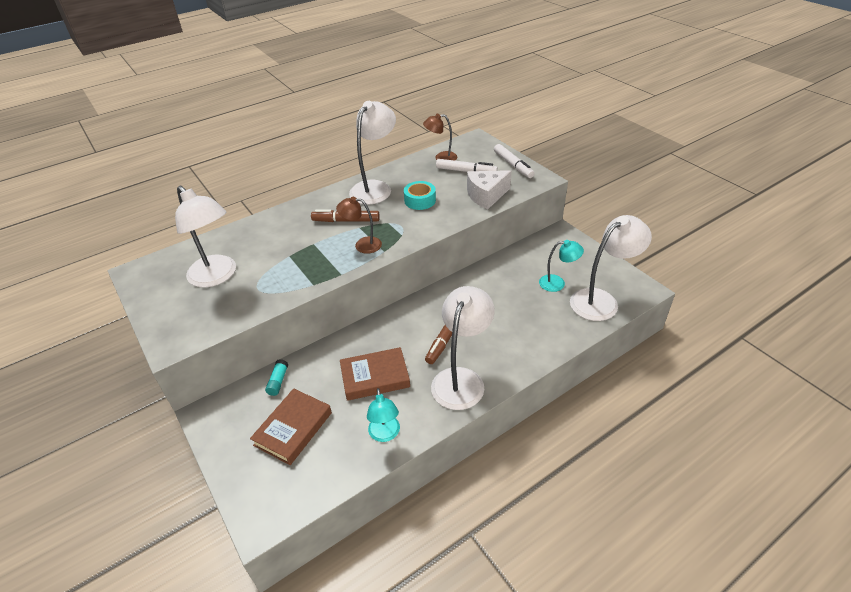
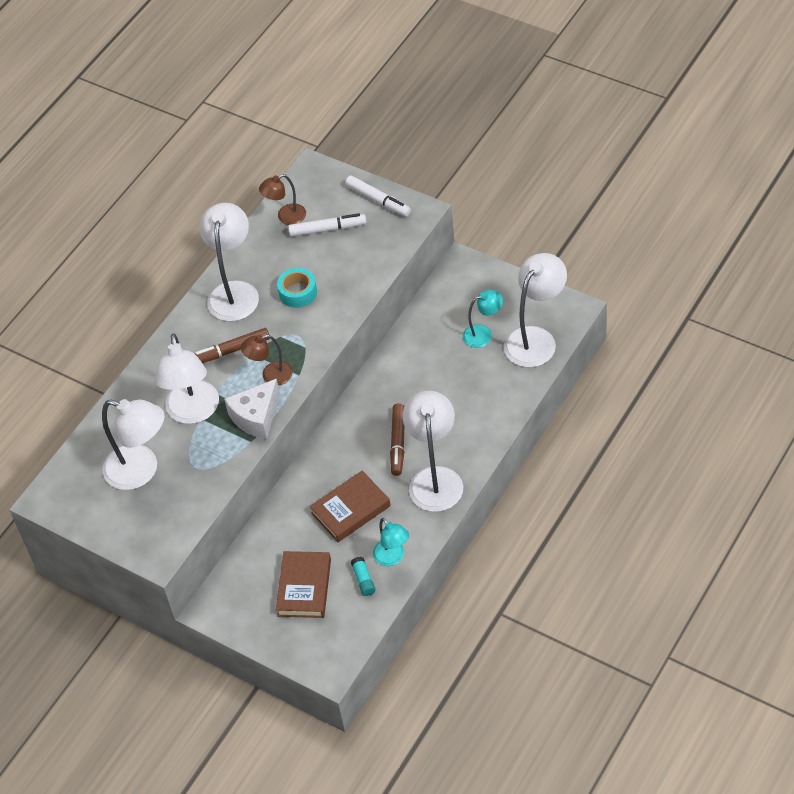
camera: 20 degrees left, 10 degrees up
turquoise glue stick [265,359,288,396] -> turquoise glue stick moved to [351,557,376,596]
white cheese [467,170,512,210] -> white cheese moved to [224,378,280,439]
none -> white lamp [154,334,219,424]

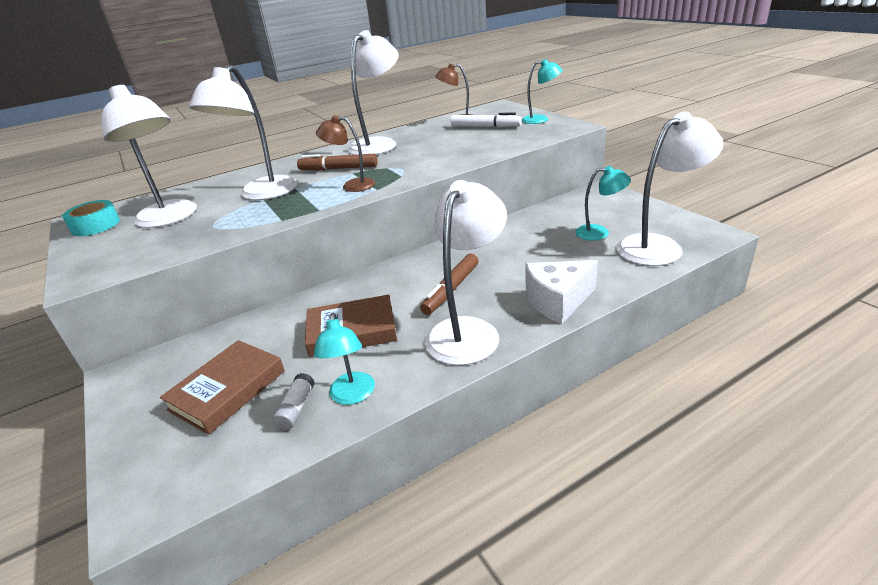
camera: 25 degrees right, 20 degrees down
white cheese [224,378,280,439] -> white cheese moved to [525,260,598,324]
turquoise tape [277,268,317,308] -> turquoise tape moved to [62,200,120,236]
white marker [345,175,411,217] -> turquoise lamp [522,59,562,124]
turquoise glue stick [351,557,376,596] -> white glue stick [272,373,314,430]

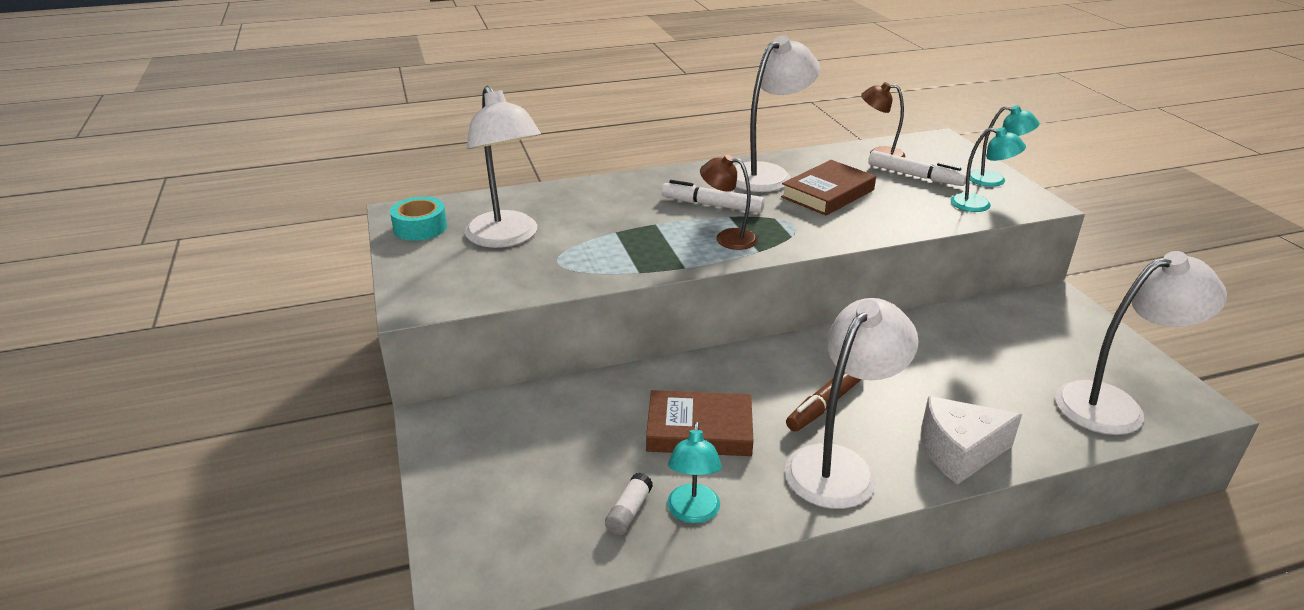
camera: 10 degrees right, 0 degrees up
brown book [160,340,285,435] -> brown book moved to [781,160,876,216]
white lamp [189,65,298,200] -> none
brown marker [297,154,378,170] -> white marker [661,180,765,213]
turquoise lamp [575,166,631,241] -> turquoise lamp moved to [951,127,1026,212]

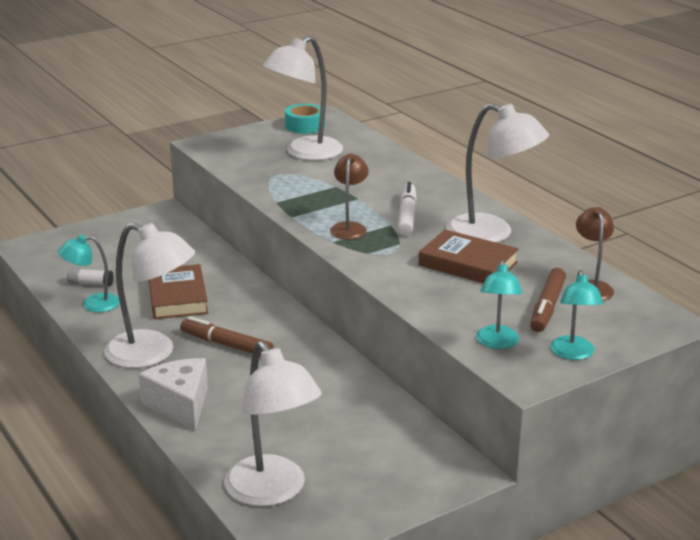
camera: 75 degrees right, 5 degrees down
white marker [868,150,966,186] -> brown marker [530,268,566,332]

